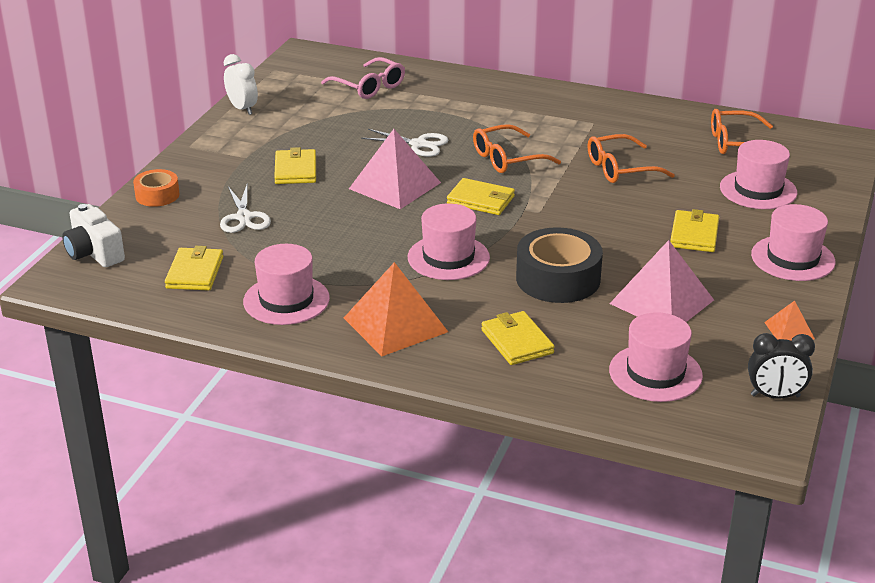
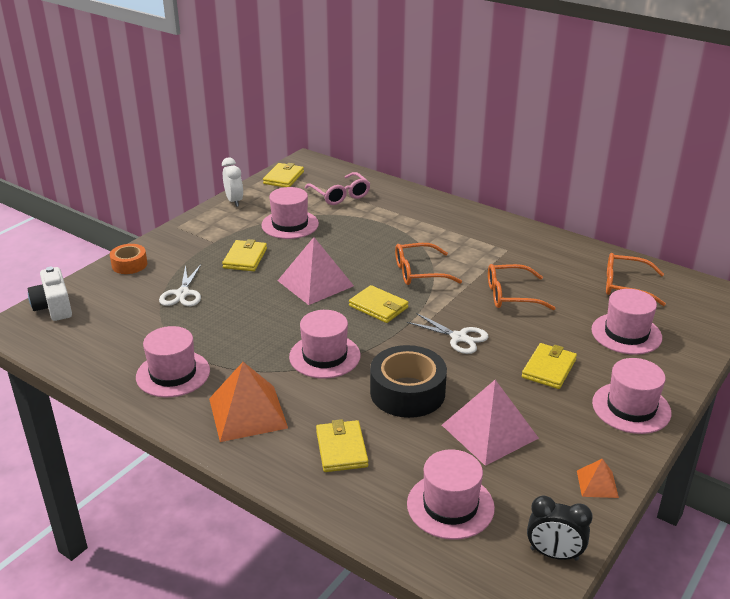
camera: 15 degrees right, 0 degrees up
yellow wallet [165,246,223,291] -> yellow wallet moved to [263,163,304,187]
white scissors [361,129,449,157] -> white scissors moved to [407,313,488,354]
none -> pink hat [261,187,319,239]

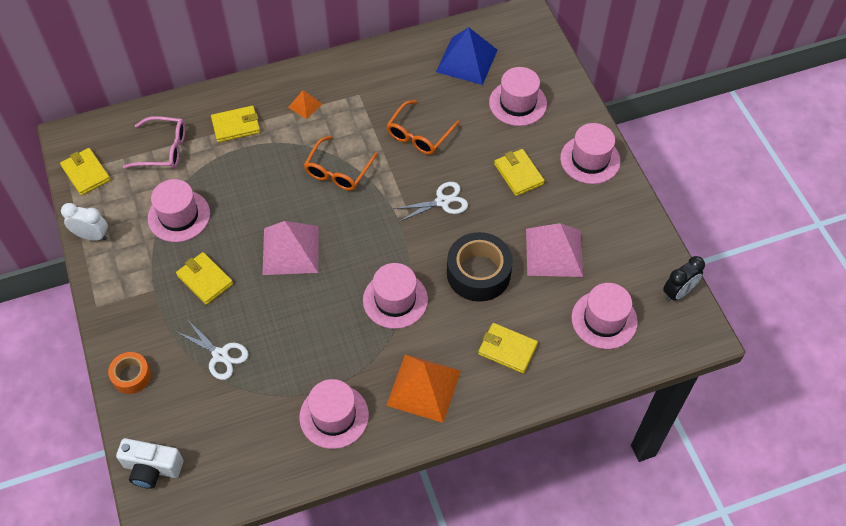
camera: 55 degrees left, 25 degrees up
yellow wallet [349,285,409,323] -> yellow wallet moved to [211,106,260,142]
orange pyramid [577,458,619,498] -> orange pyramid moved to [288,90,322,119]
orange glasses [606,253,666,306] -> blue pyramid [436,27,498,85]

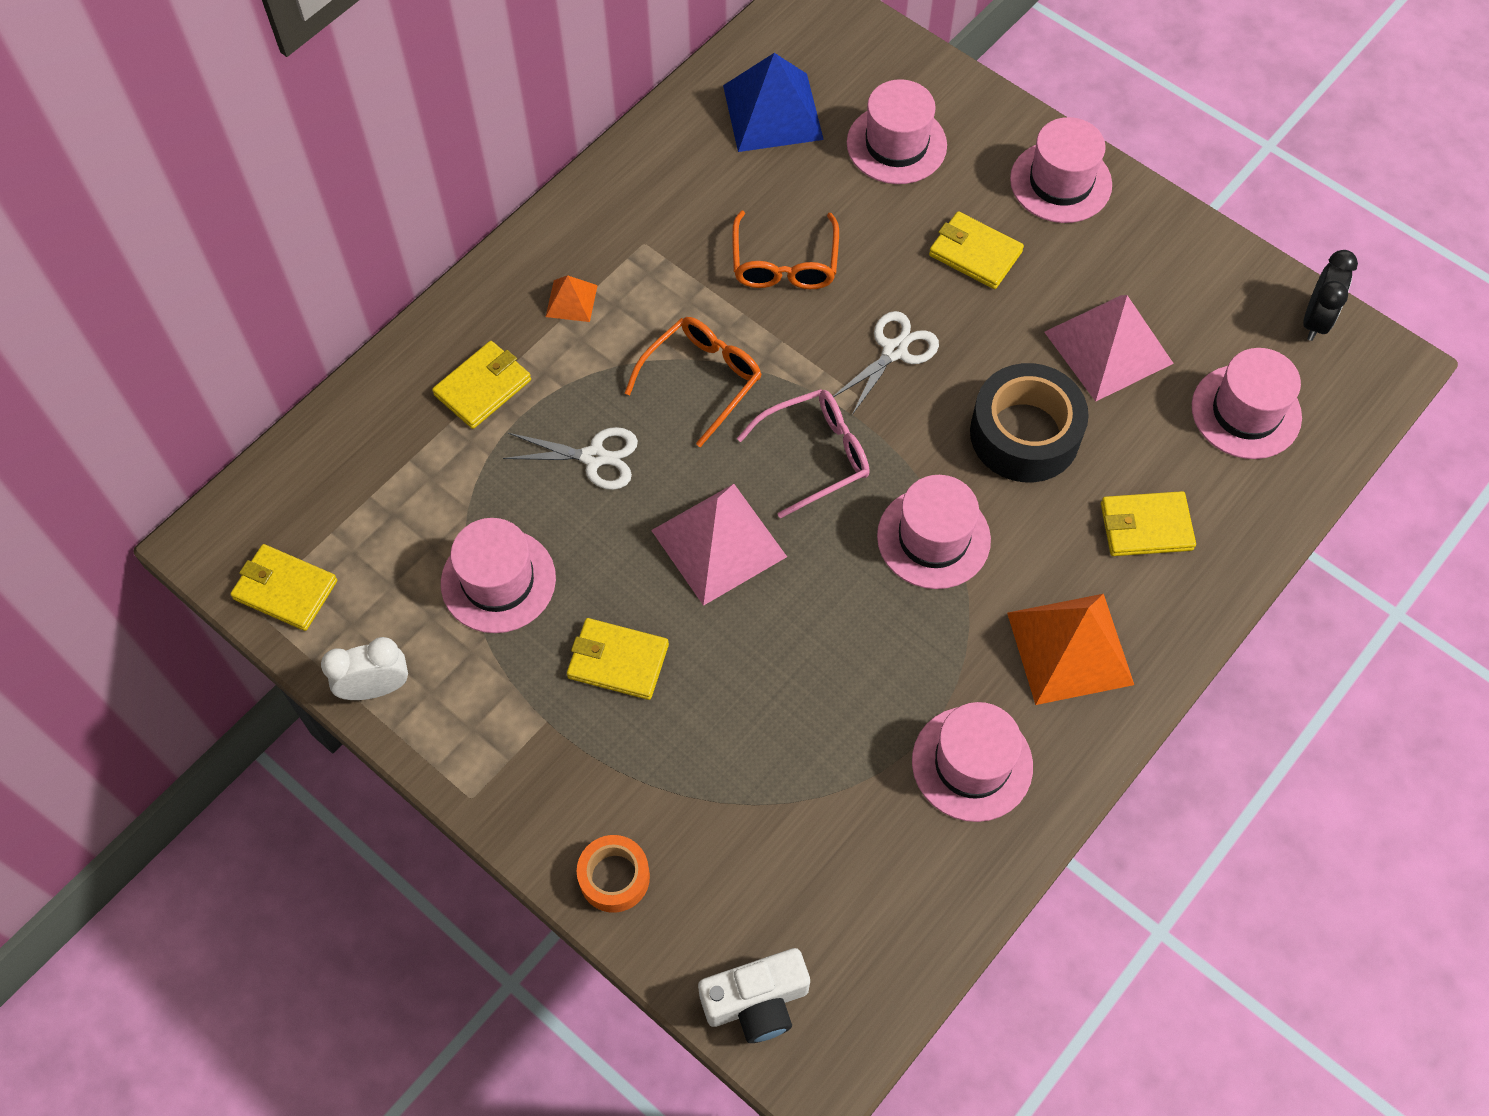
camera: 30 degrees left, 5 degrees up
pink glasses [123,116,185,169] -> pink glasses moved to [737,389,870,519]
white scissors [175,319,249,380] -> white scissors moved to [503,427,638,490]
orange glasses [304,135,378,191] -> orange glasses turned 135 degrees counterclockwise [625,317,762,447]

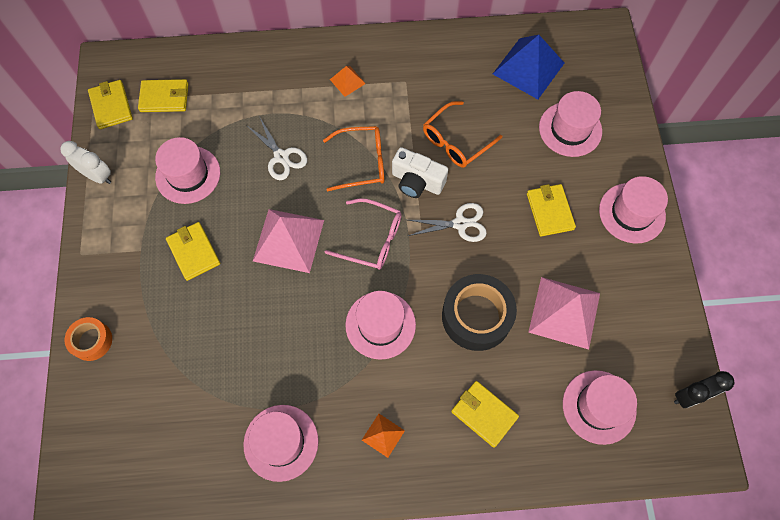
camera: 45 degrees right, 5 degrees up
yellow wallet [432,341,531,429] -> yellow wallet moved to [138,79,188,112]
white camera [698,948,810,1043] -> white camera moved to [392,147,448,198]
orange pyramid [1007,594,1134,705] -> orange pyramid [362,414,405,458], size x0.49

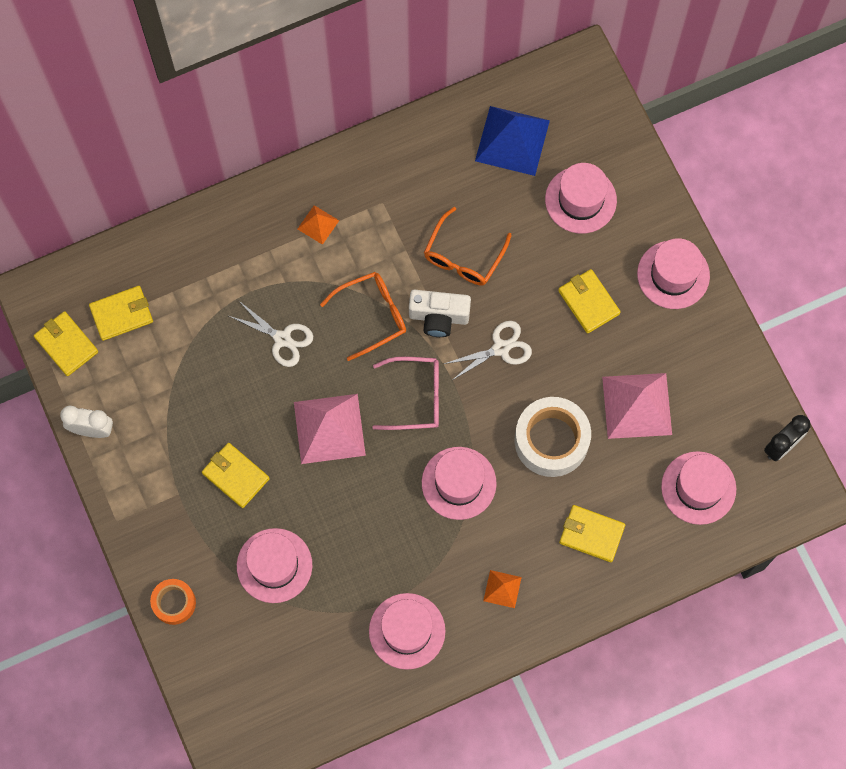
camera: 20 degrees left, 5 degrees up
pink hat [155,137,220,204] -> pink hat moved to [237,528,312,603]
black tape [442,274,517,351] -> white tape [514,397,591,477]

